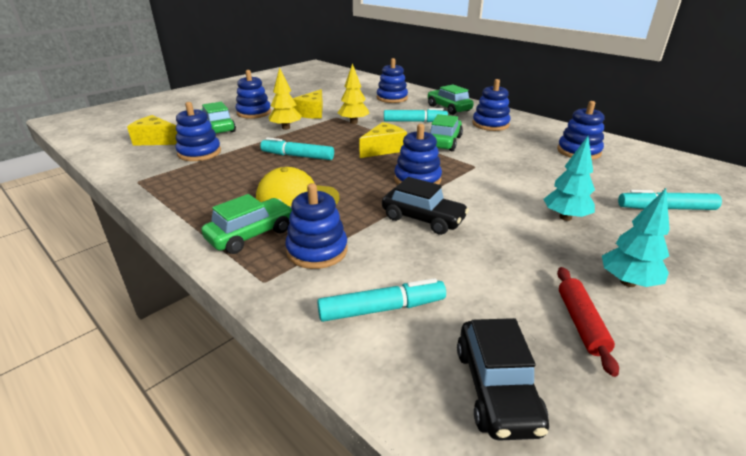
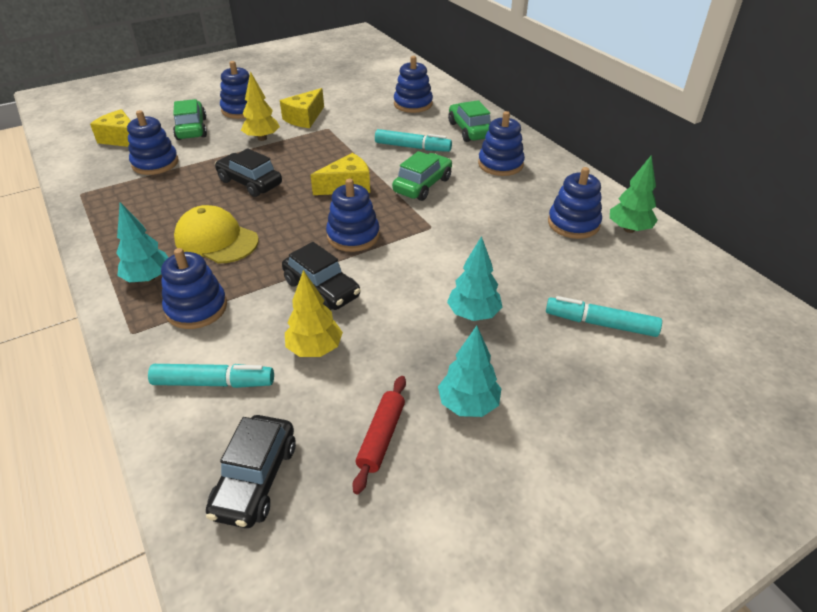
camera: 15 degrees right, 10 degrees up
green car [201,194,292,254] -> turquoise tree [116,202,169,283]
turquoise marker [260,137,334,160] -> black car [215,148,282,197]
yellow tree [337,63,369,124] -> yellow tree moved to [285,270,343,357]
none -> green tree [610,155,658,233]

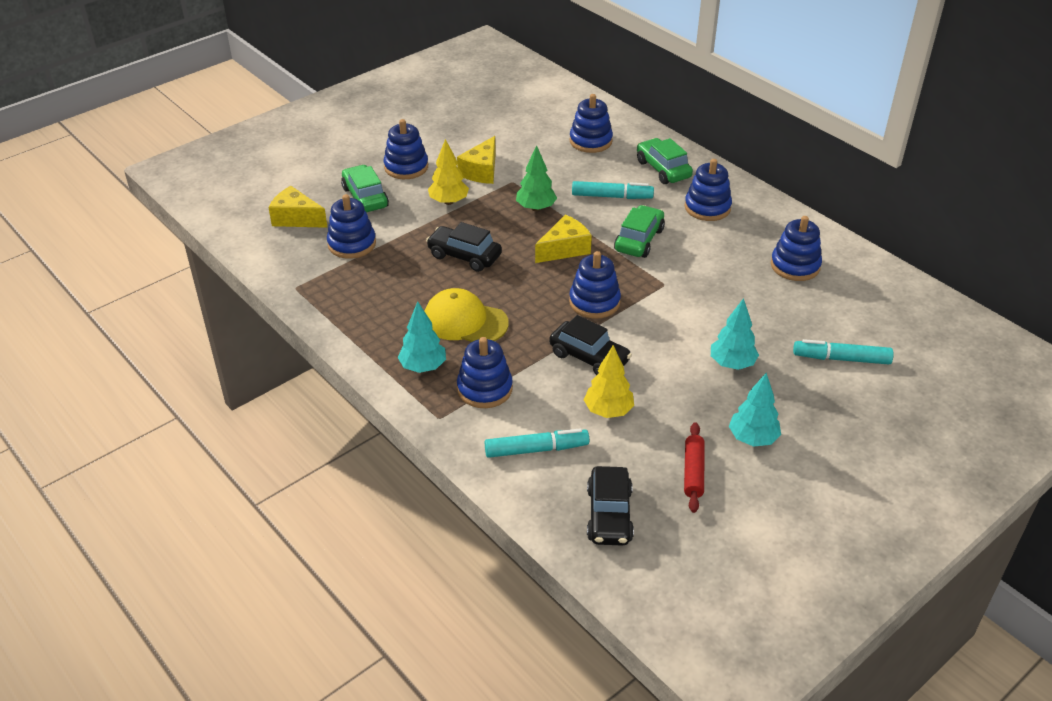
camera: 10 degrees left, 0 degrees up
green tree [610,155,658,233] -> green tree moved to [516,145,557,211]

